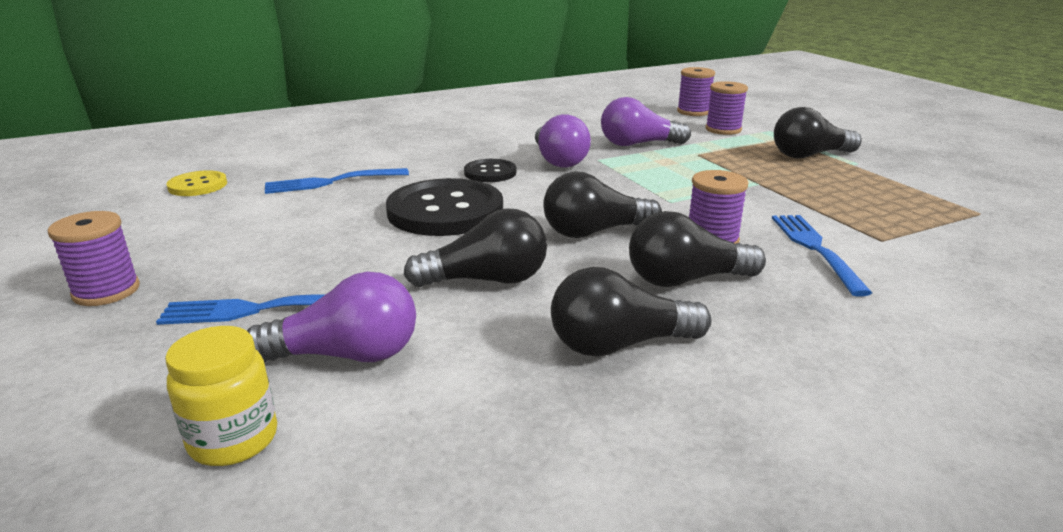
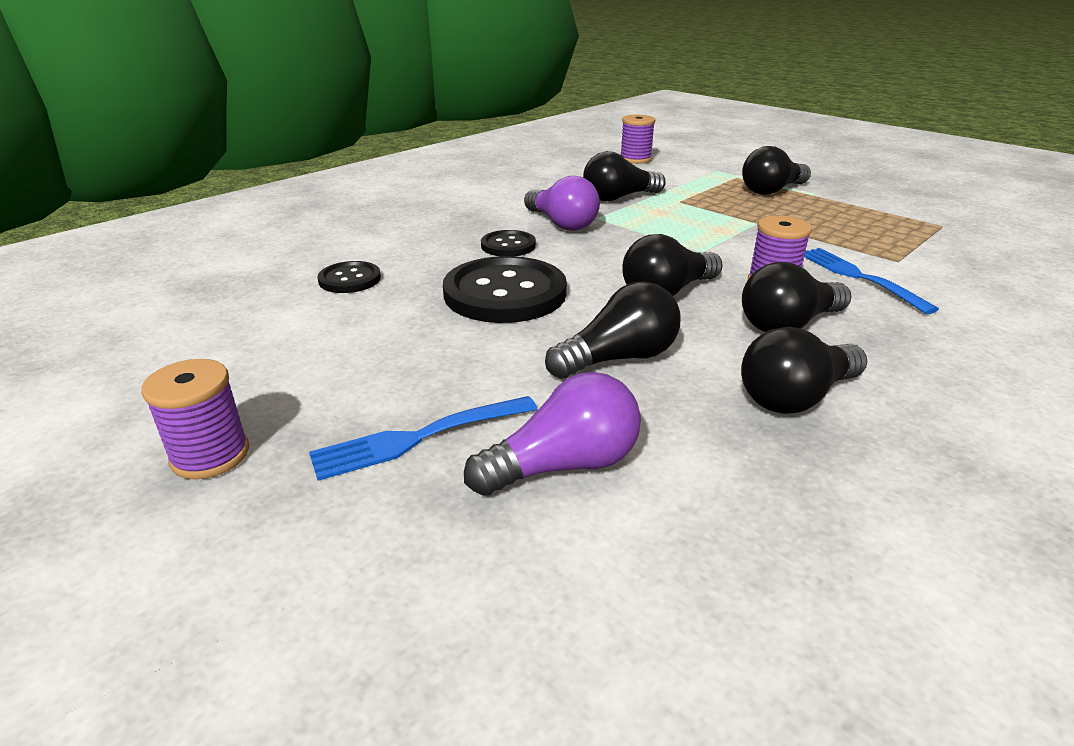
camera: 20 degrees left, 5 degrees up
yellow jar [165,326,277,466] -> none
yellow button [167,170,227,196] -> none
blue fork [265,168,409,194] -> black button [318,261,381,293]
purple light bulb [601,97,691,146] -> black light bulb [583,151,666,201]
purple spool [705,81,748,135] -> none

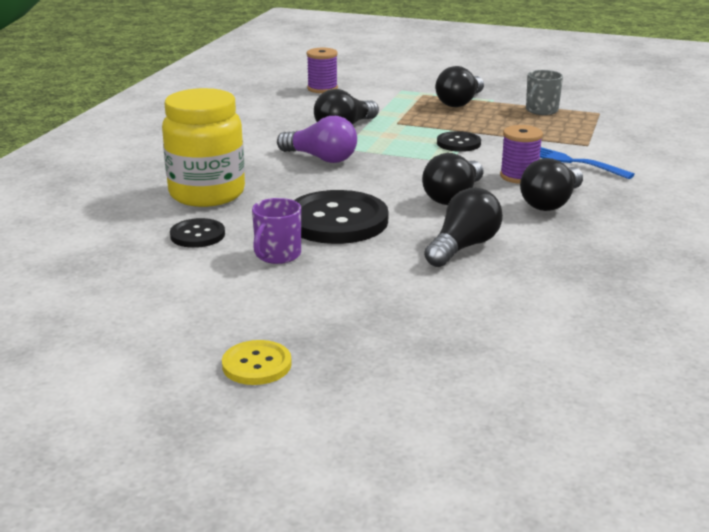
camera: 25 degrees left, 5 degrees down
purple spool [141,359,249,479] -> yellow button [222,340,292,385]
blue fork [309,396,537,481] -> none
purple light bulb [464,372,641,496] -> none
black button [481,230,536,256] -> black button moved to [437,131,481,152]
black light bulb [741,327,868,414] -> none
none -> yellow jar [162,88,245,207]
none -> purple mug [252,198,301,264]
none -> grey mug [526,70,563,115]

